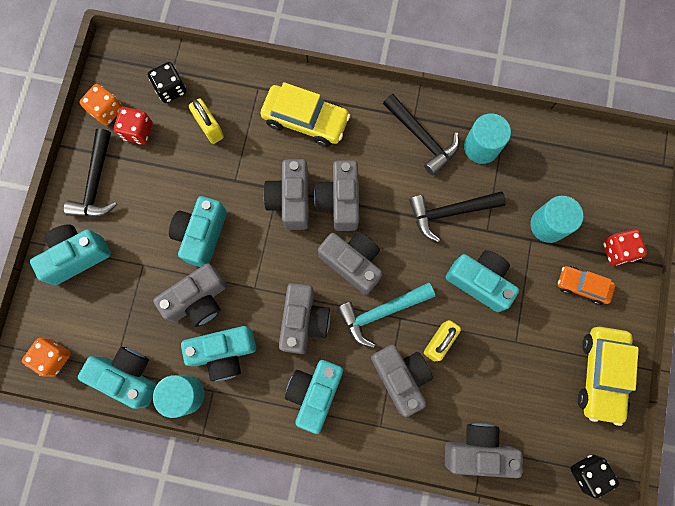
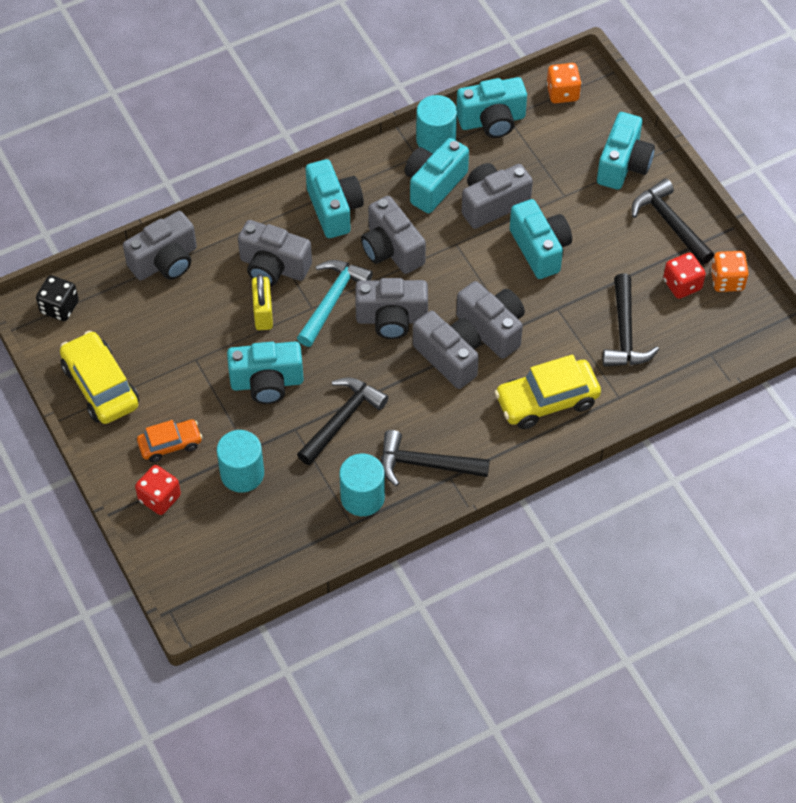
camera: 140 degrees right, 20 degrees down
black dice [148,62,187,103] -> none
grey camera [153,263,227,327] -> grey camera turned 45 degrees clockwise [462,163,533,229]
yellow padlock [189,98,224,144] -> black hammer [603,274,659,367]

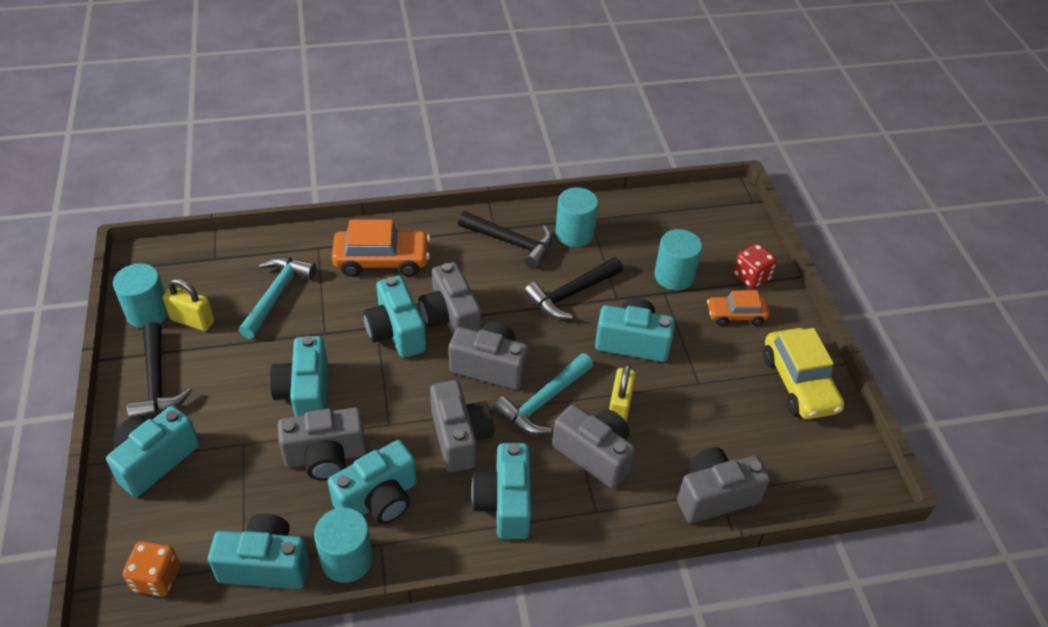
camera: 165 degrees left, 10 degrees down
black dice [36,275,79,321] -> none
grey camera [456,281,525,359] -> turquoise camera [363,276,426,358]
yellow car [494,354,601,429] -> orange car [332,220,430,277]
black hammer [603,274,659,367] -> turquoise hammer [238,257,316,339]
red dice [663,252,706,299] -> yellow padlock [162,278,214,331]
orange dice [711,251,749,292] -> turquoise cylinder [113,263,168,328]

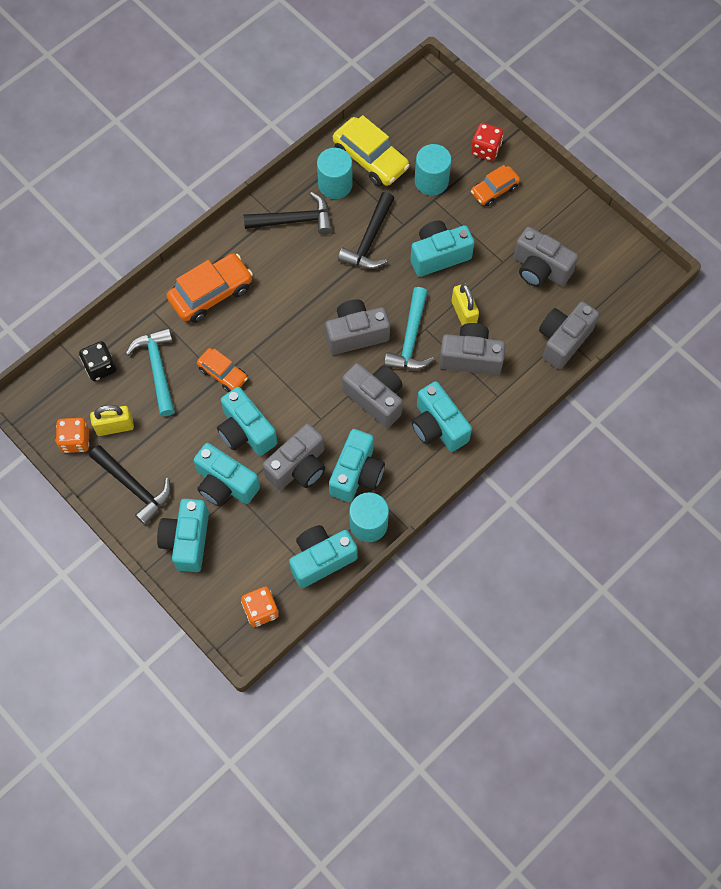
camera: 30 degrees left, 20 degrees up
turquoise cylinder [113,263,168,328] -> orange dice [56,418,89,453]
turquoise camera [363,276,426,358] -> turquoise camera moved to [193,443,260,506]
grey camera [419,262,481,335] -> grey camera moved to [514,227,578,287]
yellow car [763,328,844,419] -> yellow car moved to [333,115,410,187]
none -> black dice [79,341,116,381]
none -> orange car [197,348,248,392]

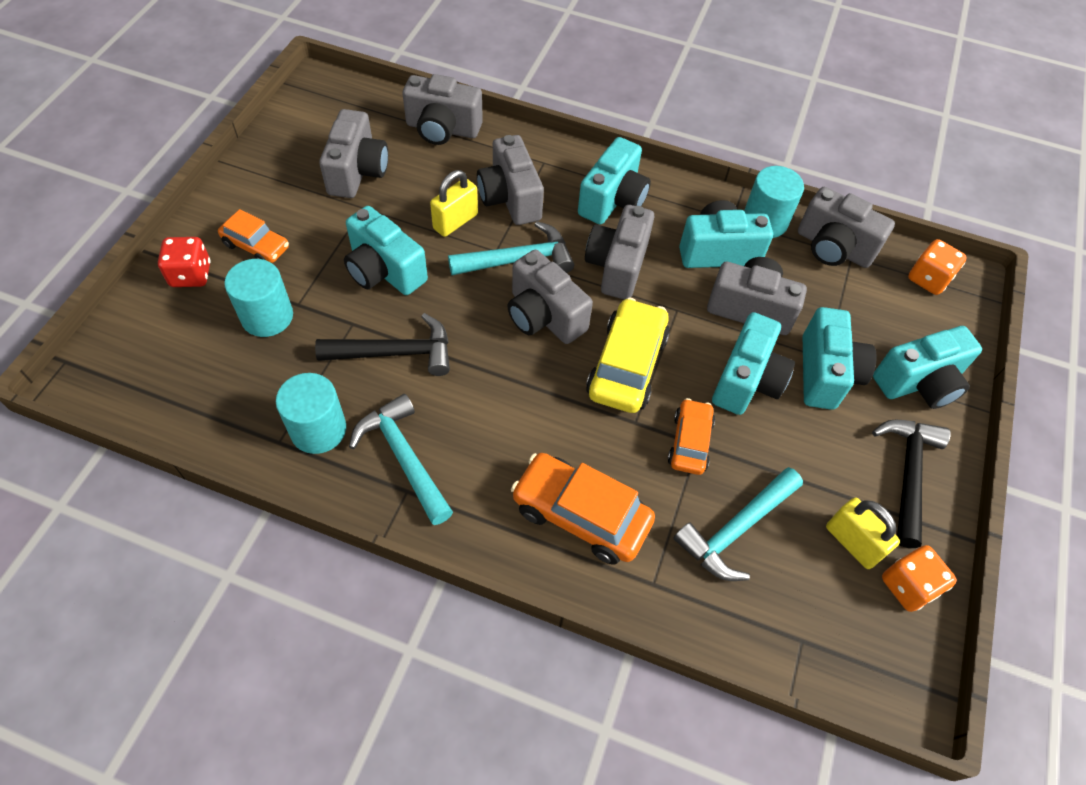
camera: 120 degrees left, 10 degrees down
black dice [79,341,116,381] -> none
black hammer [244,192,332,235] -> turquoise hammer [349,394,453,525]
turquoise camera [289,525,358,588] -> grey camera [798,187,895,268]
yellow car [333,115,410,187] -> yellow car moved to [586,297,670,413]

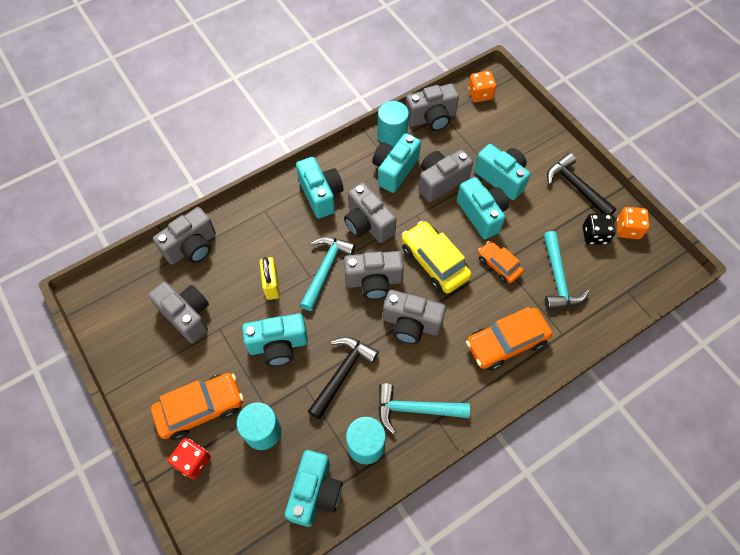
camera: 50 degrees left, 5 degrees up
orange car [218,209,289,263] -> orange car [151,373,243,440], size x1.65
grey camera [477,135,544,225] -> grey camera moved to [383,290,446,344]
yellow padlock [826,498,900,569] -> black dice [583,213,616,245]
turquoise camera [873,326,982,409] -> turquoise camera moved to [285,450,343,527]

